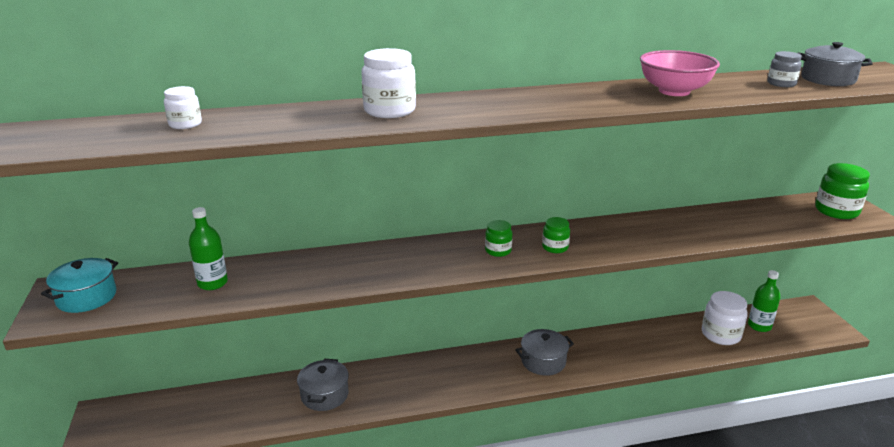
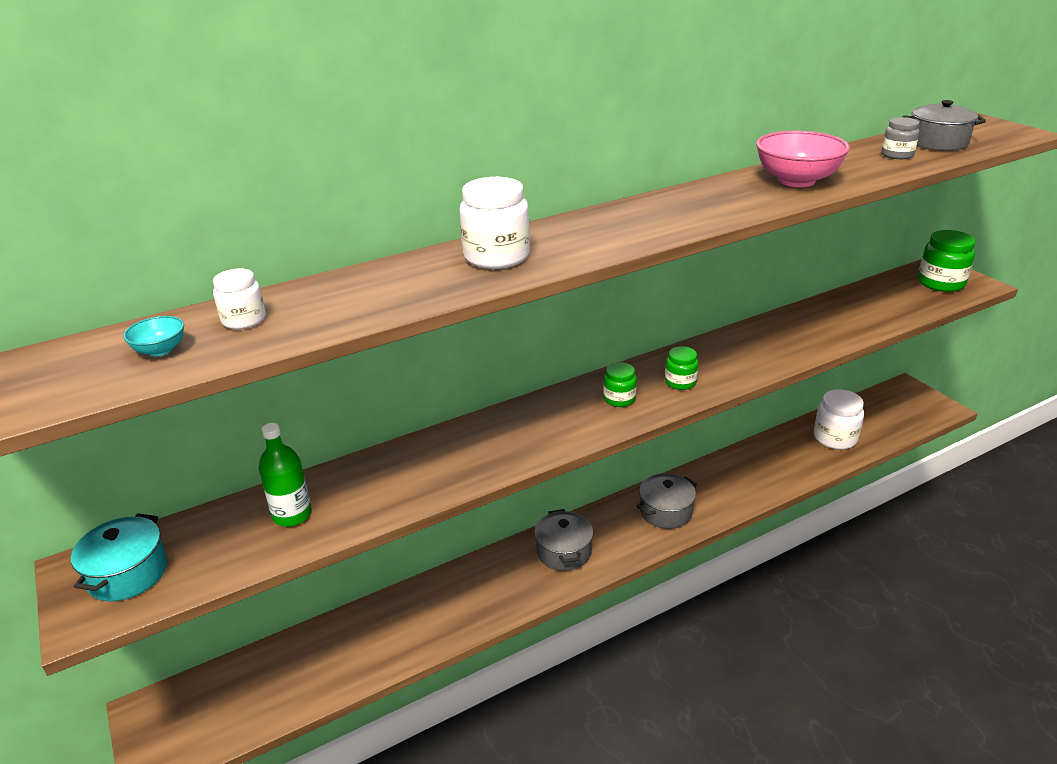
camera: 15 degrees left, 5 degrees up
grey pot [297,359,349,411] -> grey pot moved to [534,509,594,571]
green bottle [748,270,780,332] -> none
none -> turquoise bowl [123,316,184,356]

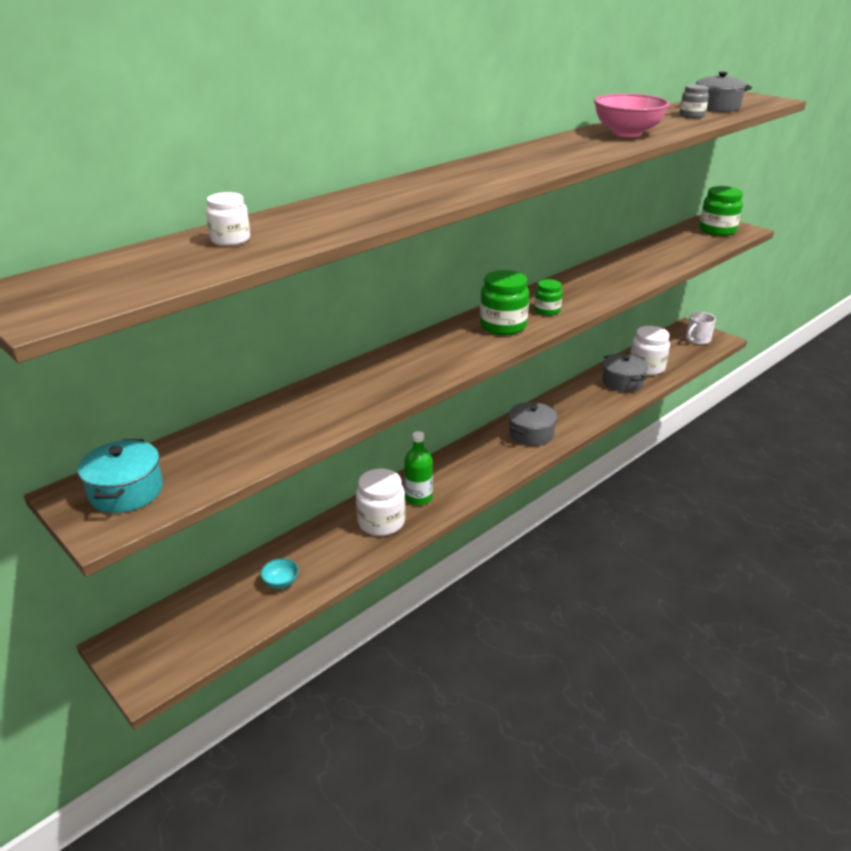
camera: 15 degrees left, 0 degrees up
turquoise bowl [123,316,184,356] -> turquoise bowl moved to [260,558,299,589]
green bottle [259,423,312,527] -> green bottle moved to [404,431,433,505]
white jar [459,177,530,269] -> white jar moved to [356,469,405,536]
grey pot [534,509,594,571] -> grey pot moved to [602,354,648,392]
green jar [603,362,637,407] -> green jar [480,270,529,335], size x1.71
none -> white mug [686,312,716,345]

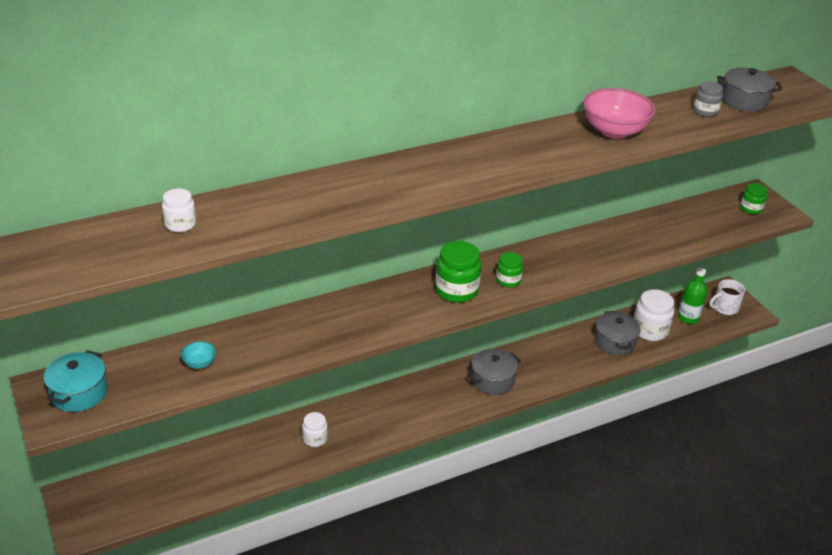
camera: 15 degrees right, 5 degrees up
turquoise bowl [260,558,299,589] -> turquoise bowl moved to [181,341,216,369]
white jar [356,469,405,536] -> white jar [302,412,328,447], size x0.59
green bottle [404,431,433,505] -> green bottle moved to [678,267,707,324]
green jar [699,186,743,236] -> green jar [740,183,767,214], size x0.59

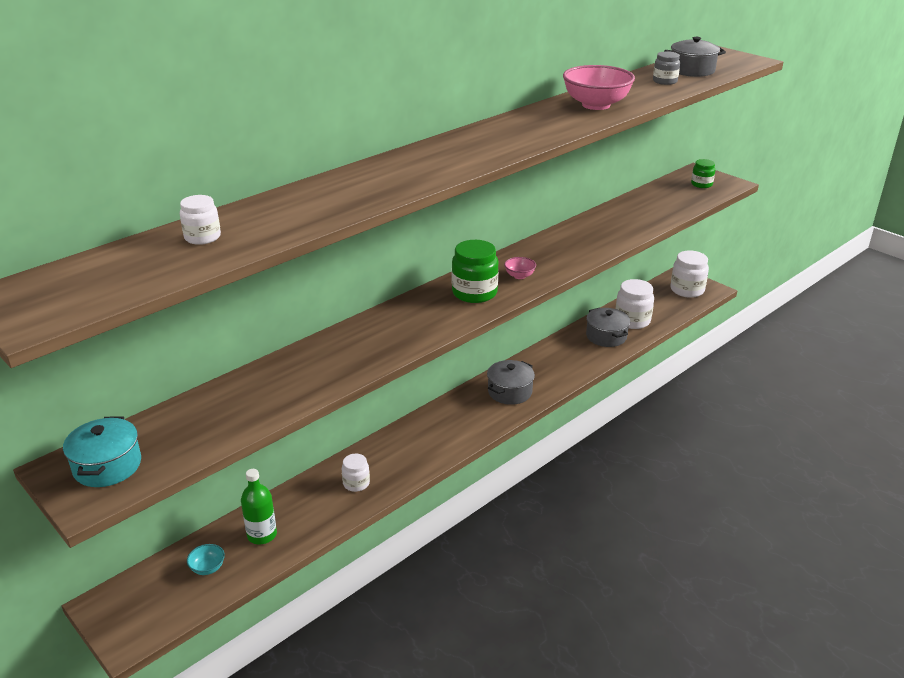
camera: 15 degrees left, 5 degrees down
turquoise bowl [181,341,216,369] -> turquoise bowl moved to [187,544,225,575]
green jar [496,252,523,287] -> pink bowl [504,257,536,279]
green bottle [678,267,707,324] -> green bottle moved to [241,469,277,544]
white mug [709,279,745,315] -> white jar [670,251,709,298]

